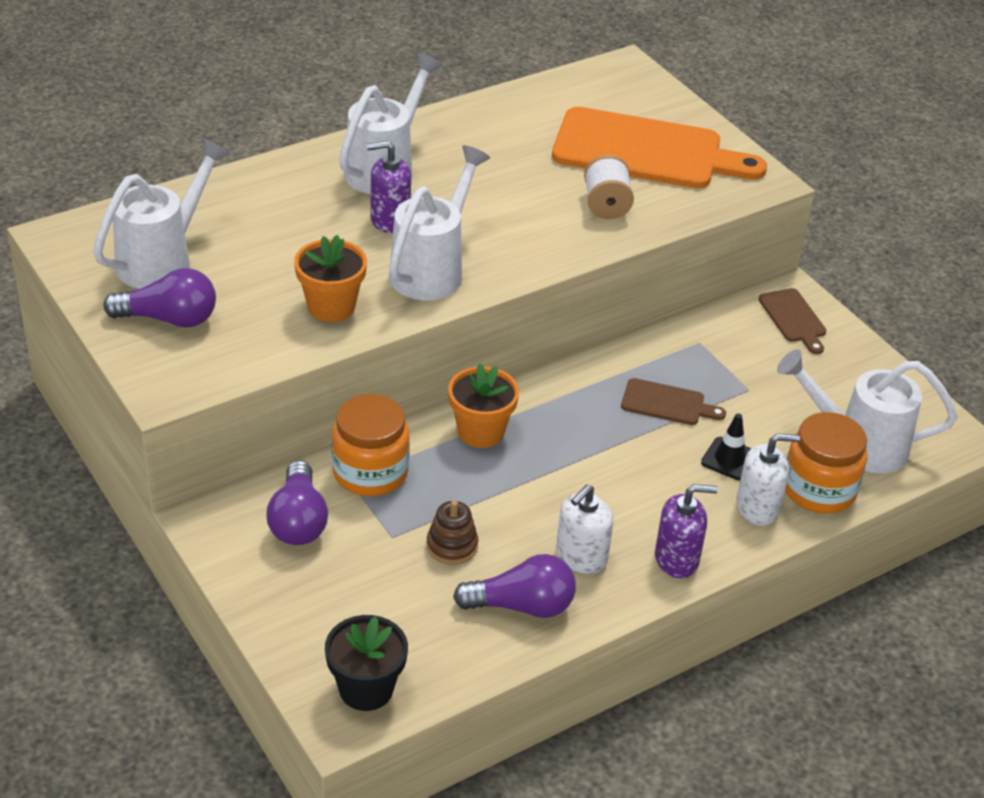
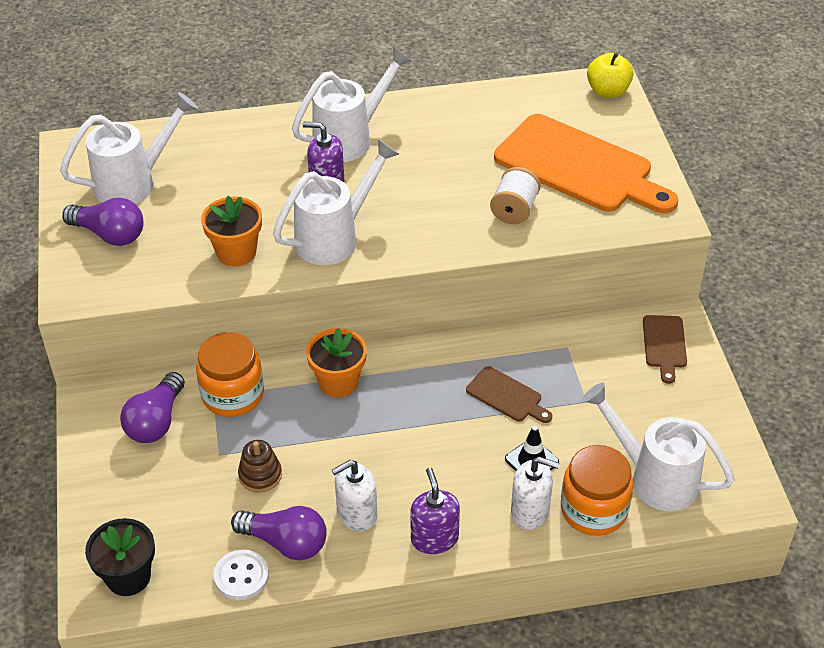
camera: 25 degrees right, 5 degrees up
purple soap dispenser [655,484,718,578] -> purple soap dispenser turned 120 degrees counterclockwise [410,467,460,554]
none -> white button [214,549,269,600]
none -> yellow apple [587,53,633,98]

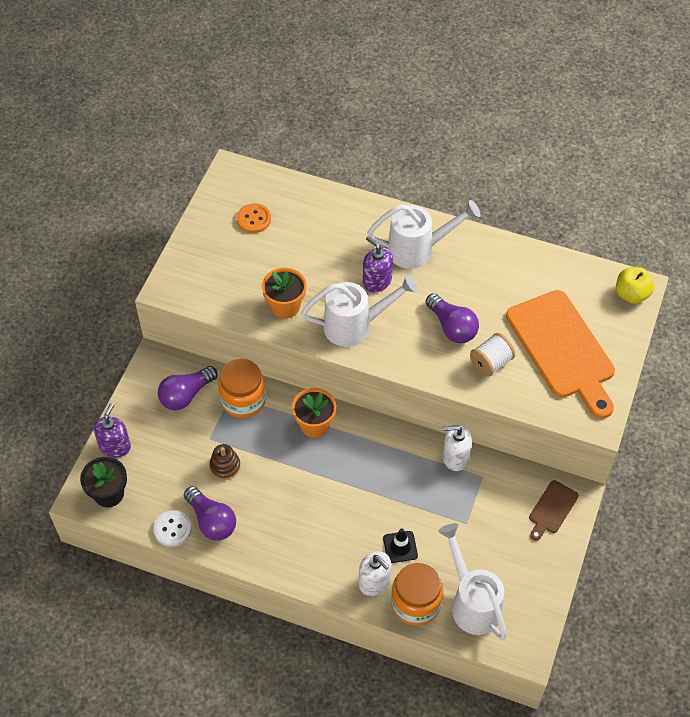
camera: 30 degrees right, 10 degrees up
white watering can [60,92,198,204] -> orange button [237,203,271,233]
purple light bulb [62,197,144,246] -> purple light bulb moved to [425,293,479,343]
white soap dispenser [332,460,377,532] -> white soap dispenser moved to [443,425,472,471]
purple soap dispenser [410,467,460,554] -> purple soap dispenser moved to [93,403,131,458]
brown cutting board [466,366,552,423] -> none

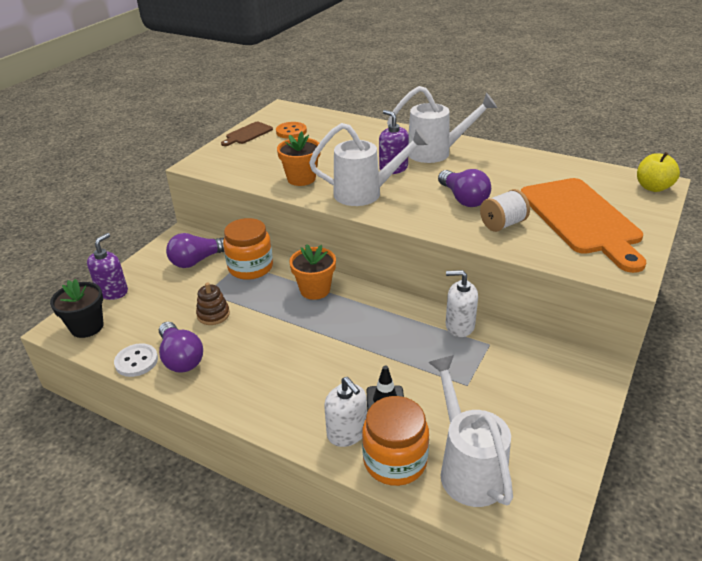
camera: 10 degrees right, 20 degrees down
brown cutting board [529,480,579,541] -> brown cutting board moved to [221,122,273,146]

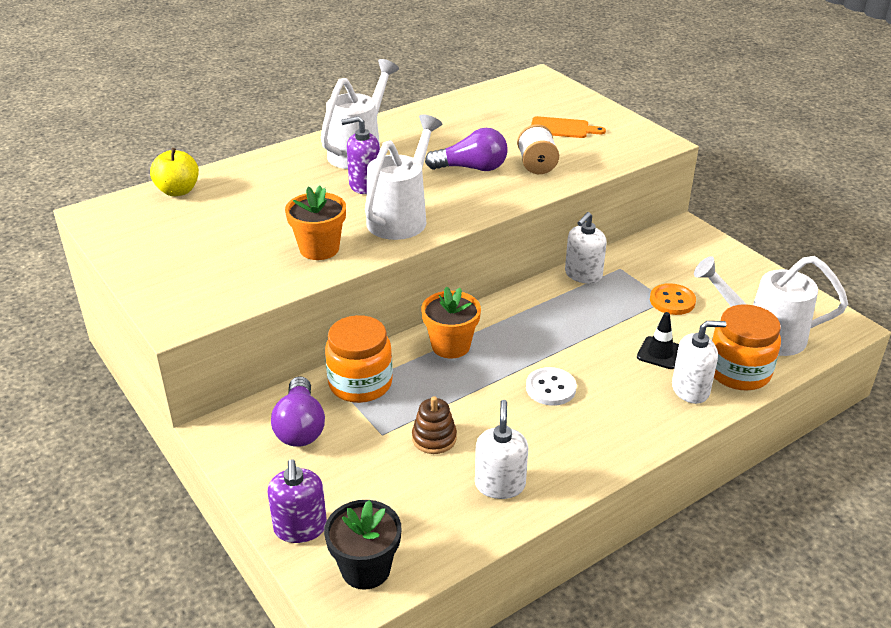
camera: 65 degrees left, 0 degrees up
purple soap dispenser [87,233,128,300] -> purple soap dispenser turned 150 degrees counterclockwise [267,459,327,543]
white button [114,343,158,377] -> white button moved to [526,367,577,406]
purple light bulb [159,322,203,373] -> white soap dispenser [475,400,528,499]
brown cutting board [221,122,273,146] -> none
orange button [276,122,307,139] -> orange button moved to [650,283,696,315]
orange cutting board [521,178,646,273] -> orange cutting board [531,116,606,138], size x0.45
yellow apple [637,152,680,192] -> yellow apple moved to [150,148,199,196]

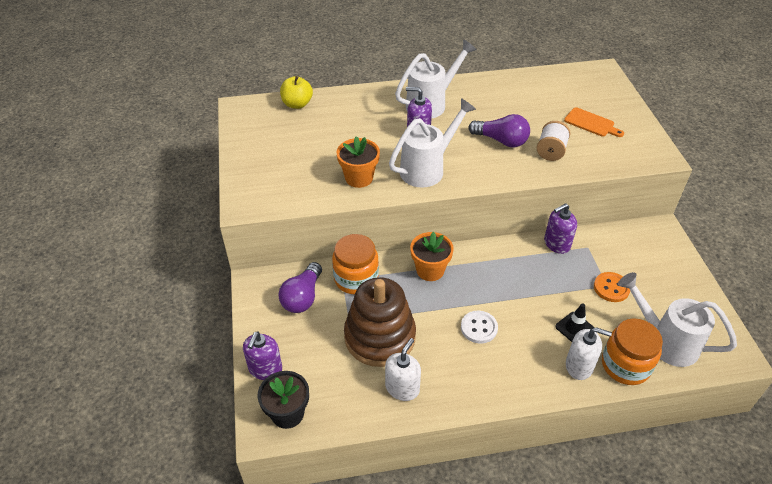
camera: 25 degrees right, 10 degrees up
brown stacking toy [412,396,457,454] -> brown stacking toy [344,277,416,367], size x2.27
white soap dispenser [565,212,607,284] -> purple soap dispenser [544,203,577,254]

